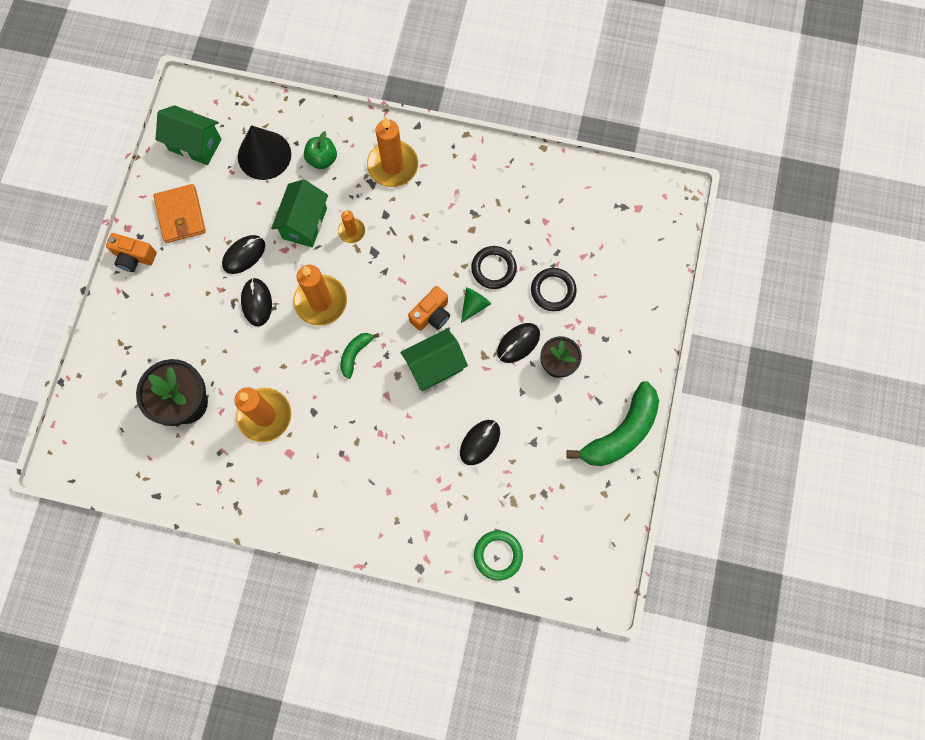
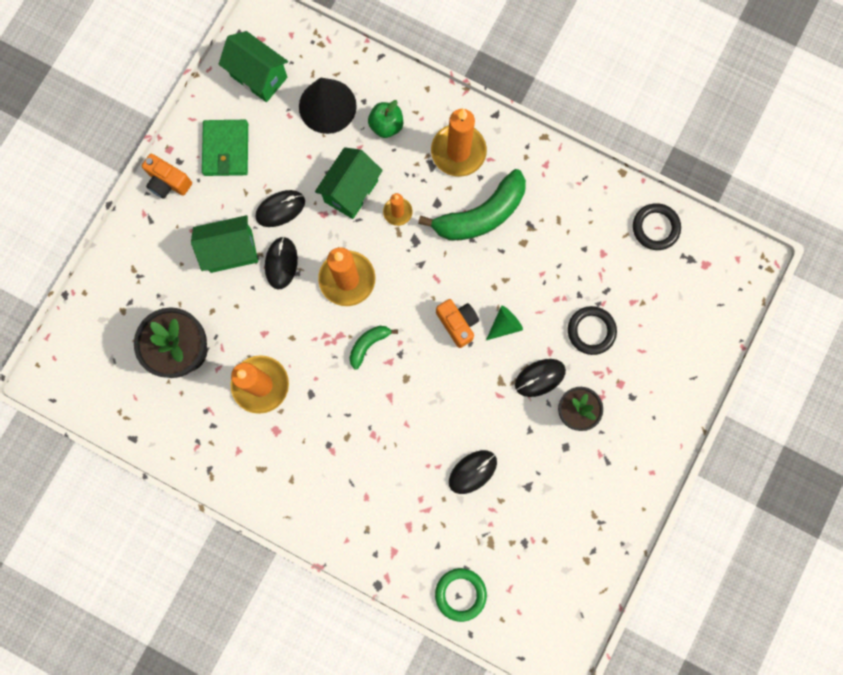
camera: 15 degrees right, 5 degrees up
orange wallet [153,184,206,243] -> green wallet [202,120,248,176]
green house [400,329,468,391] -> green house moved to [191,215,258,273]
orange camera [408,286,450,331] -> orange camera turned 90 degrees counterclockwise [436,299,479,348]
black ring [471,246,517,289] -> black ring moved to [633,203,681,250]
green banana [566,381,659,466] -> green banana moved to [418,169,526,241]

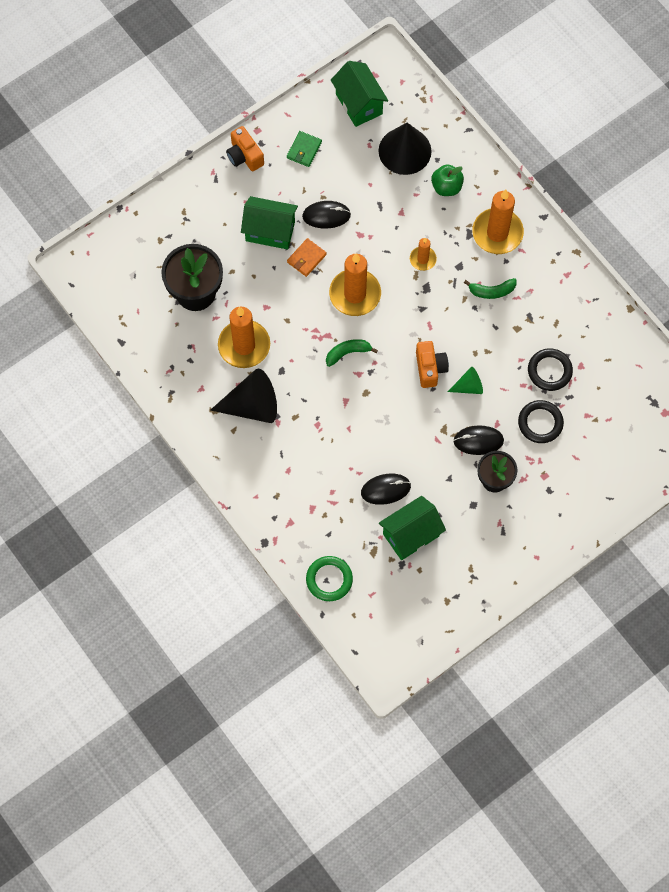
camera: 25 degrees right, 10 degrees down
green wallet [202,120,248,176] -> green wallet [287,131,322,167], size x0.63
black mouse [265,236,298,289] -> orange wallet [287,238,327,277]
green house [315,147,383,219] -> green house moved to [379,496,446,560]
green banana [418,169,526,241] -> green banana [464,278,516,299], size x0.50
black ring [633,203,681,250] -> black ring moved to [528,348,573,391]
none -> black cone [210,369,277,423]

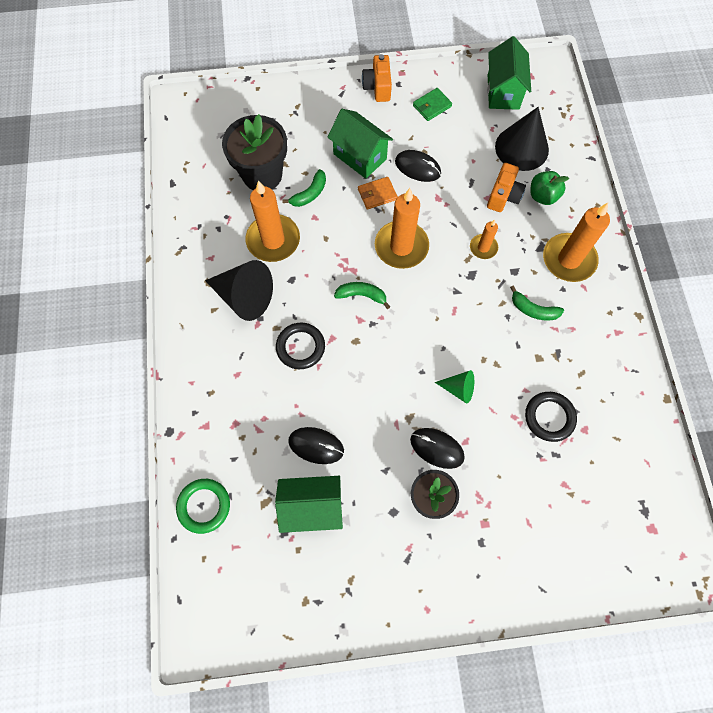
camera: 30 degrees right, 0 degrees up
orange camera [416,341,449,388] -> orange camera moved to [487,163,526,212]
black ring [518,400,564,443] -> black ring moved to [276,323,325,369]
none -> green banana [282,169,326,207]

